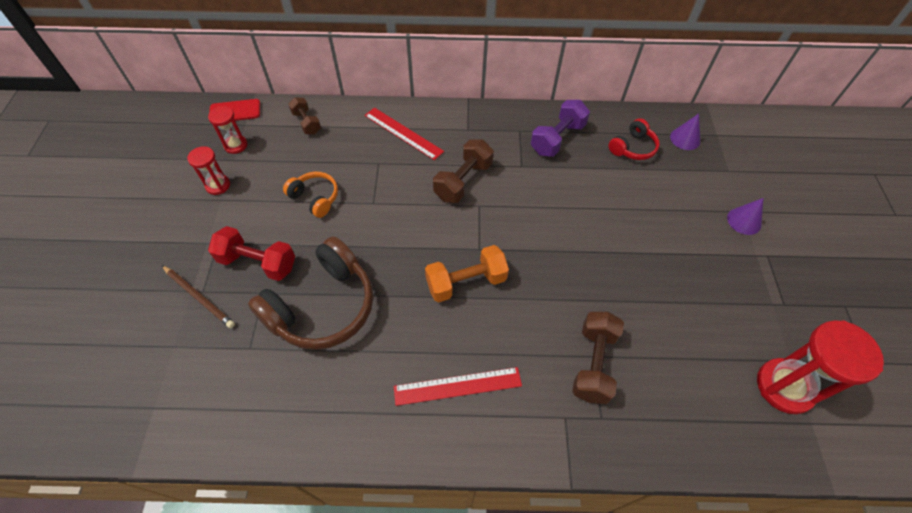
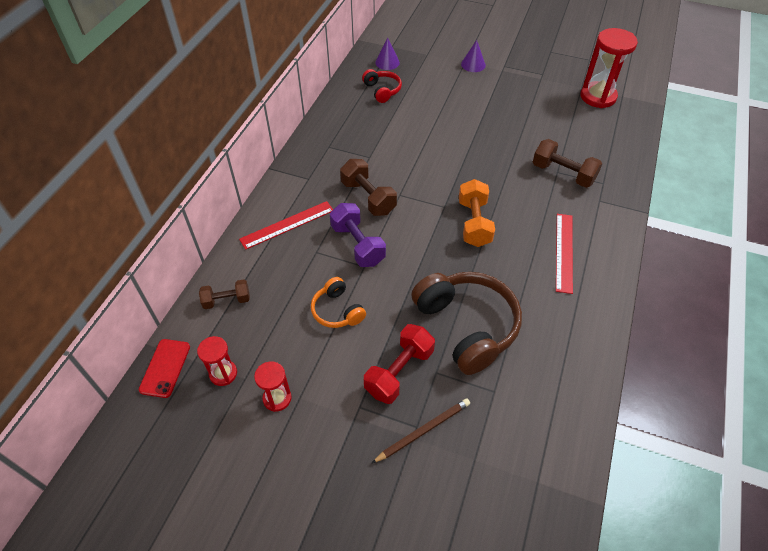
camera: 70 degrees left, 5 degrees down
orange headphones [283,172,338,218] -> orange headphones turned 90 degrees counterclockwise [311,277,366,328]
purple dumbbell [531,100,590,157] -> purple dumbbell moved to [330,203,386,267]

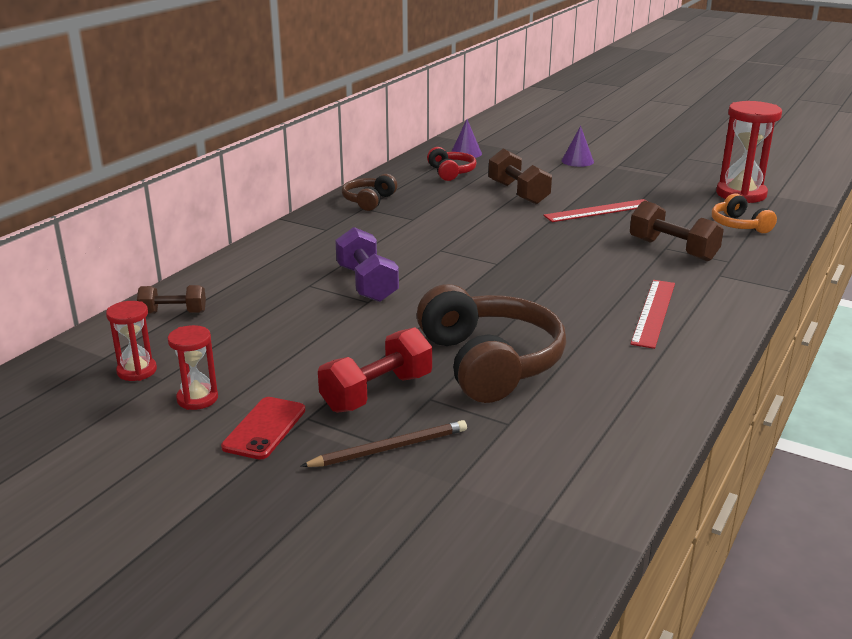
camera: 10 degrees right, 25 degrees down
red phone [139,339,190,398] -> red phone moved to [221,397,306,460]
red ruler [239,201,333,250] -> red ruler moved to [543,199,647,222]
orange headphones [311,277,366,328] -> orange headphones moved to [712,194,777,233]
brown dumbbell [340,159,397,216] -> brown dumbbell moved to [489,149,552,205]
orange dumbbell [459,179,495,247] -> none
none -> brown headphones [342,174,397,211]

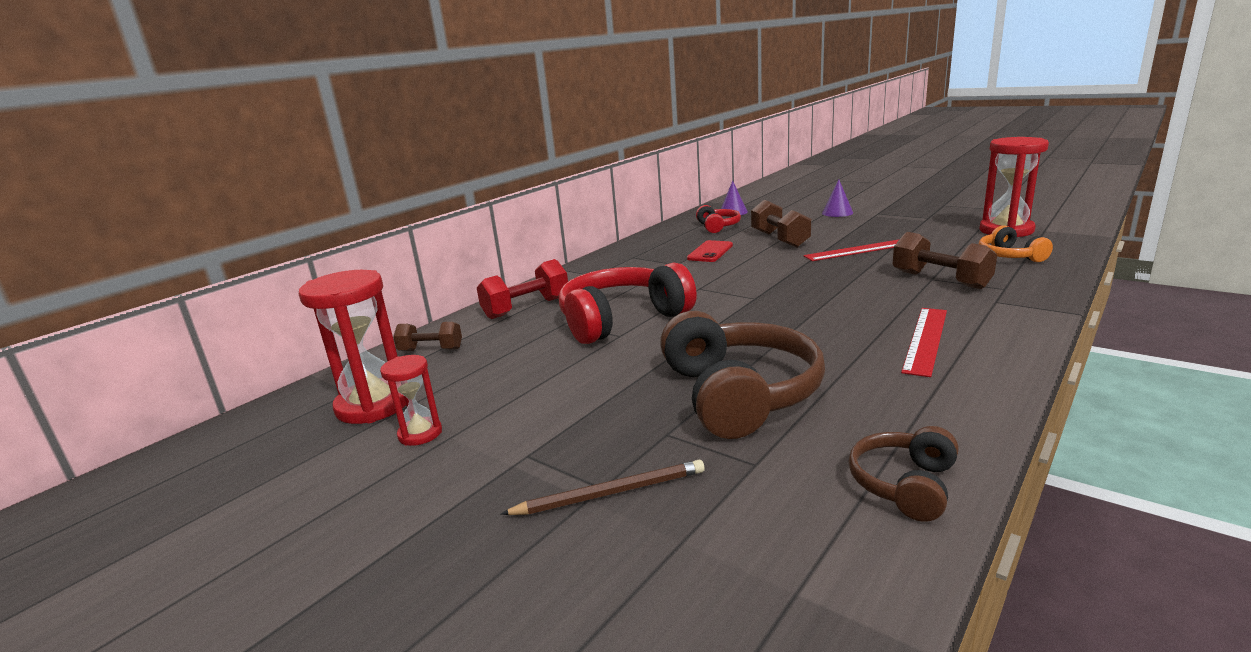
camera: 10 degrees right, 5 degrees down
red hourglass [106,301,157,381] -> red hourglass [299,270,406,424], size x1.84
red phone [221,397,306,460] -> red phone moved to [687,240,733,262]
red dumbbell [318,327,432,413] -> red dumbbell moved to [477,259,568,319]
purple dumbbell [335,227,399,302] -> red headphones [559,262,697,344]
brown headphones [342,174,397,211] -> brown headphones moved to [848,426,959,522]

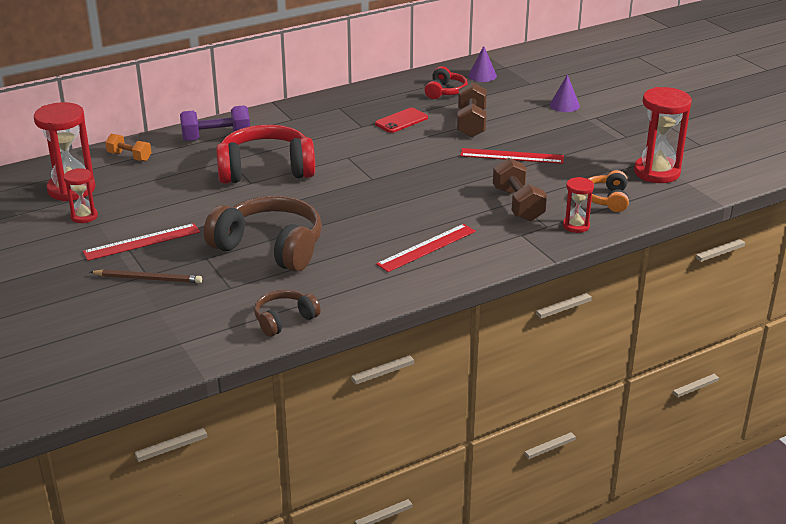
camera: 20 degrees right, 10 degrees up
brown dumbbell [393,322,462,351] -> orange dumbbell [105,134,152,162]
red dumbbell [477,259,568,319] -> purple dumbbell [180,105,250,142]
brown headphones [660,311,825,439] -> brown headphones turned 75 degrees counterclockwise [204,196,322,272]
none -> red ruler [83,223,200,261]
none -> red hourglass [563,177,594,233]

